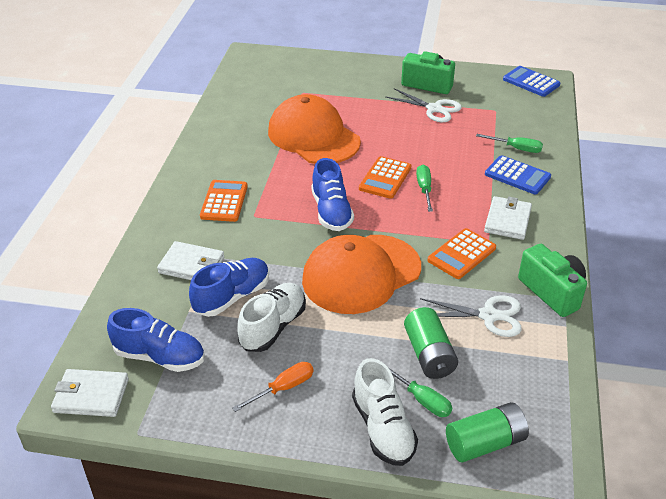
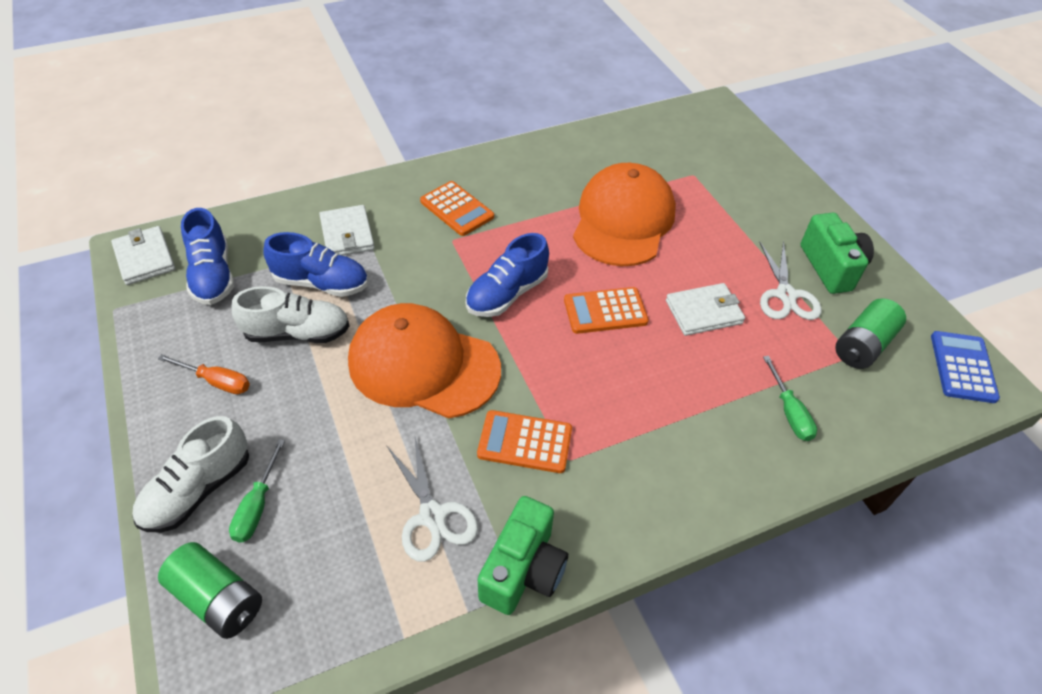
camera: 55 degrees right, 10 degrees up
orange calculator [200,180,248,222] -> orange calculator turned 75 degrees clockwise [420,181,494,236]
green battery [404,307,458,379] -> green battery moved to [835,298,906,369]
green screwdriver [416,165,433,212] -> none
white wallet [484,196,532,240] -> white wallet moved to [666,283,745,336]
blue calculator [485,155,551,194] -> none

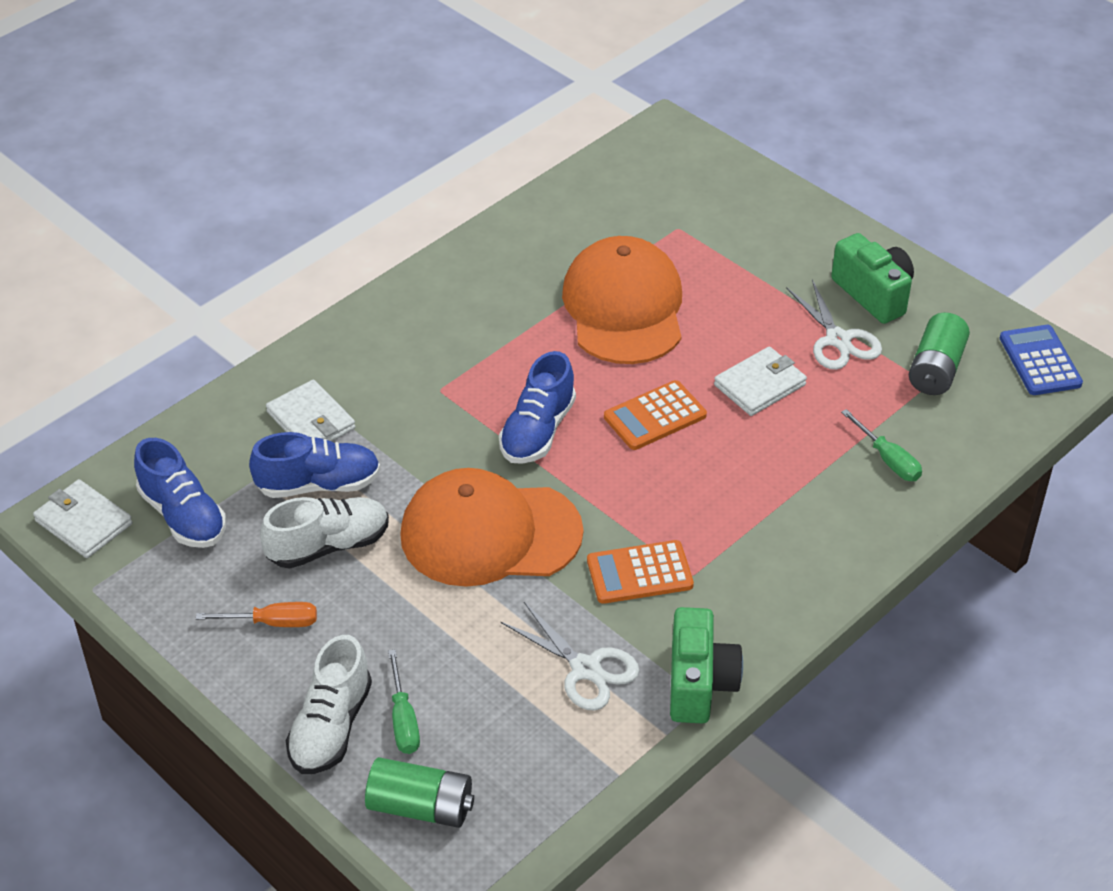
camera: 20 degrees left, 5 degrees down
orange calculator [420,181,494,236] -> none

